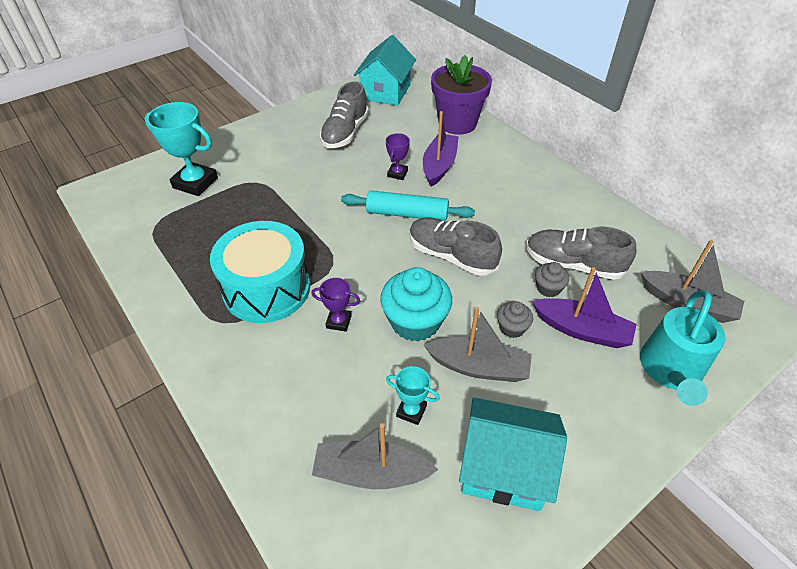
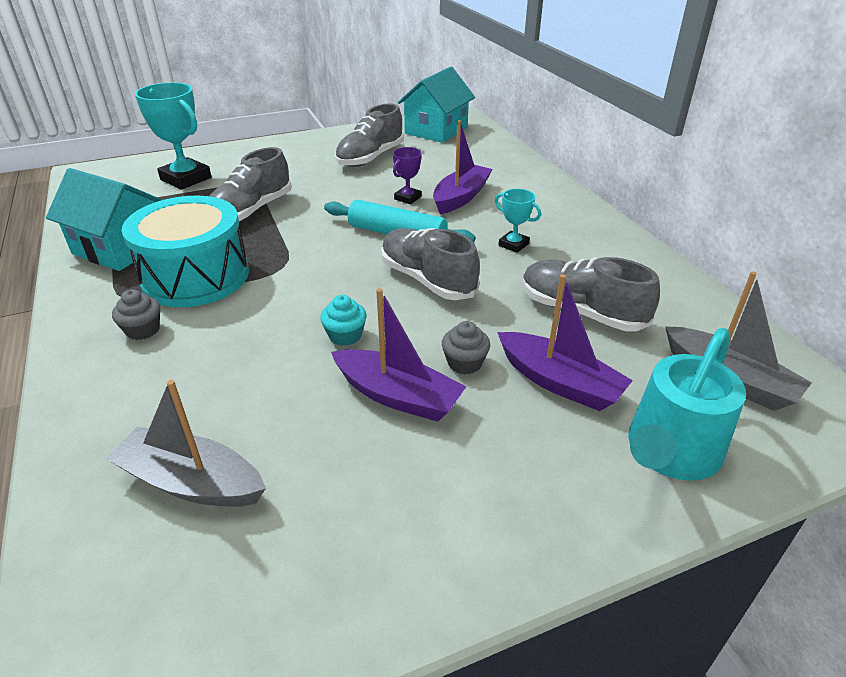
camera: 15 degrees right, 10 degrees down
purple trophy [311,278,360,332] -> none
turquoise cupcake [380,267,452,341] -> turquoise cupcake [320,295,367,346], size x0.51
turquoise trophy [386,366,440,425] -> turquoise trophy moved to [495,189,541,253]
grey boat [424,307,532,382] -> purple boat [331,288,466,422]
purple flower pot [431,55,492,135] -> none
turquoise house [459,397,567,511] -> turquoise house moved to [46,168,162,271]
grey cupcake [535,262,569,297] -> grey cupcake moved to [112,289,160,340]
none -> grey shoe [209,147,292,222]

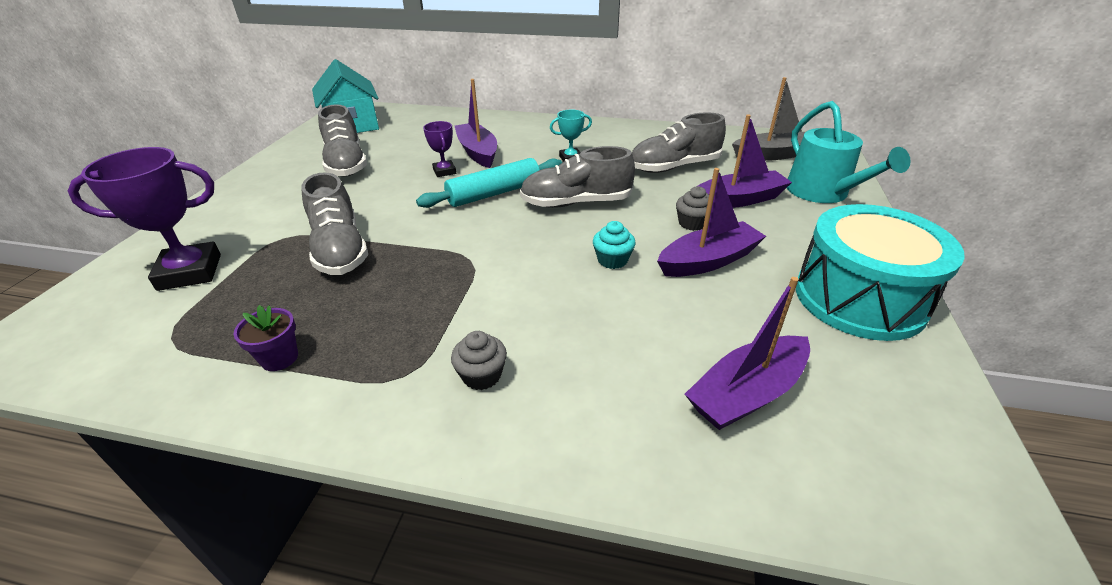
camera: 55 degrees left, 0 degrees up
turquoise house [46,168,162,271] -> purple flower pot [233,305,298,371]
grey boat [106,380,266,507] -> purple boat [685,277,810,430]
turquoise drum [121,196,249,307] -> turquoise drum moved to [796,204,965,341]
turquoise trophy [135,82,212,190] -> purple trophy [68,147,221,291]

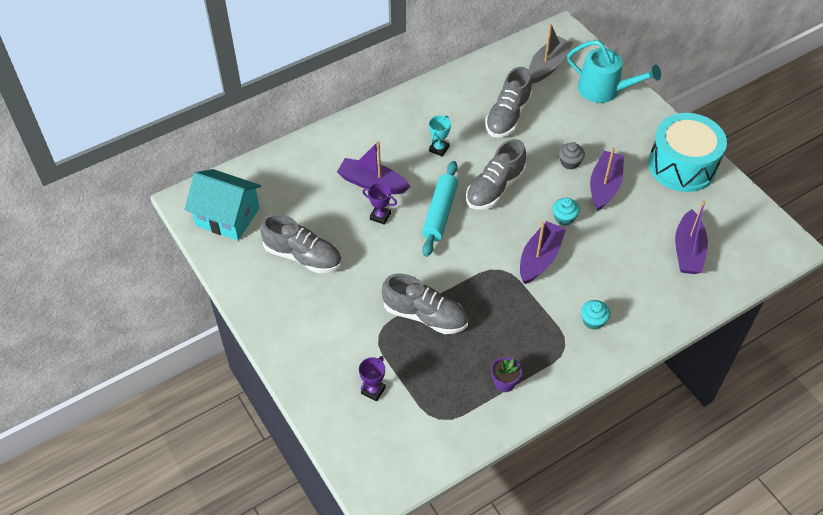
camera: 45 degrees left, 15 degrees up
purple trophy [68,147,221,291] -> purple trophy [359,356,386,401], size x0.52
grey cupcake [451,331,507,390] -> turquoise cupcake [581,300,610,330]
purple boat [698,114,792,208] -> purple boat moved to [520,221,566,284]

